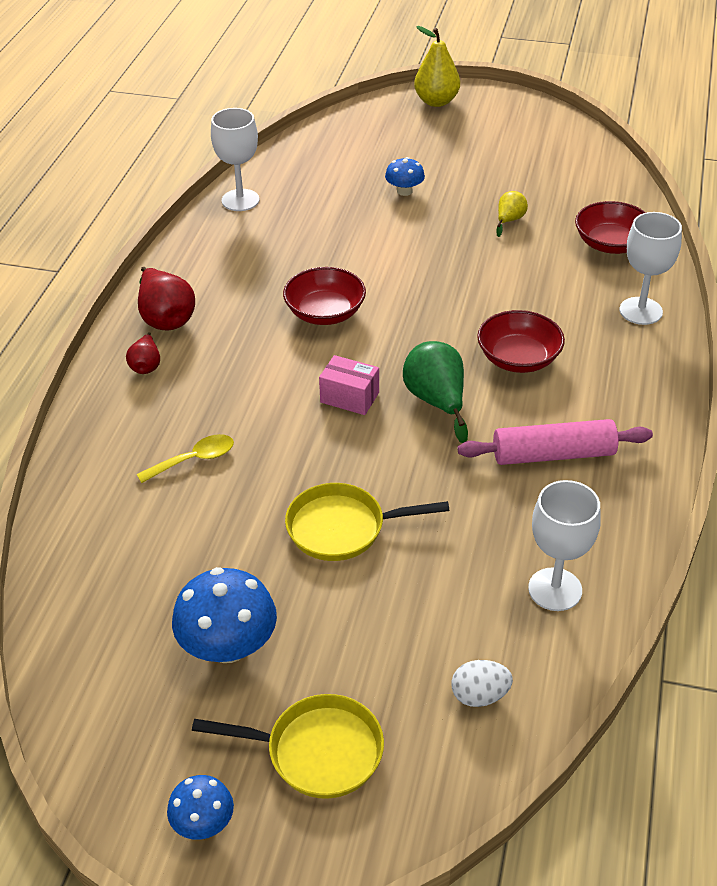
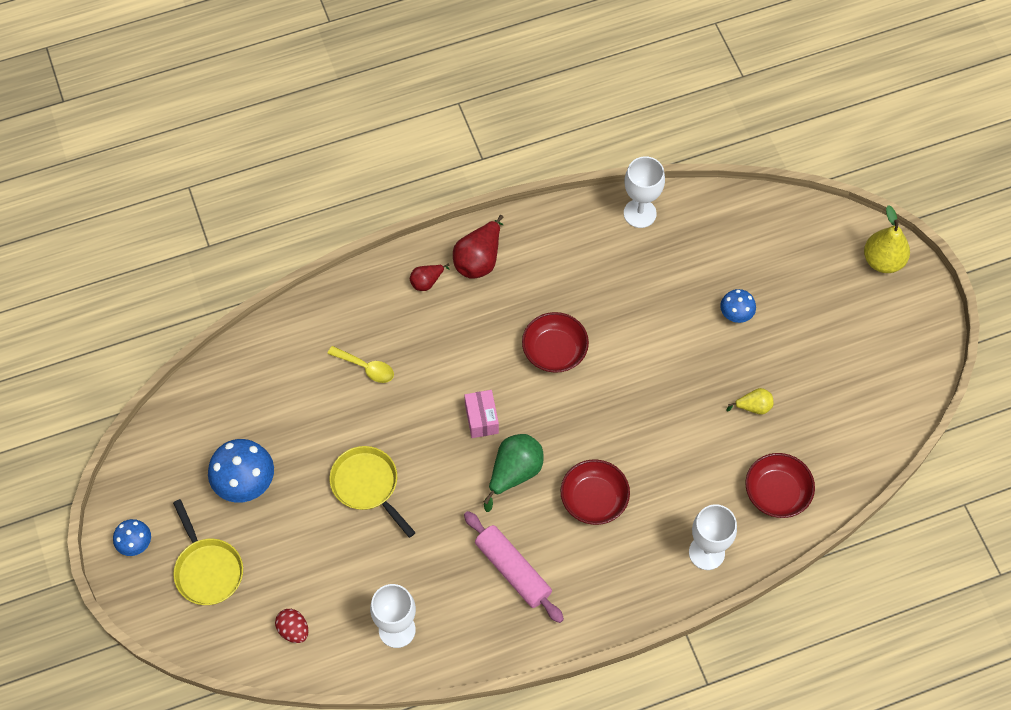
camera: 55 degrees right, 20 degrees up
white egg [451,660,513,707] -> red egg [275,609,309,643]

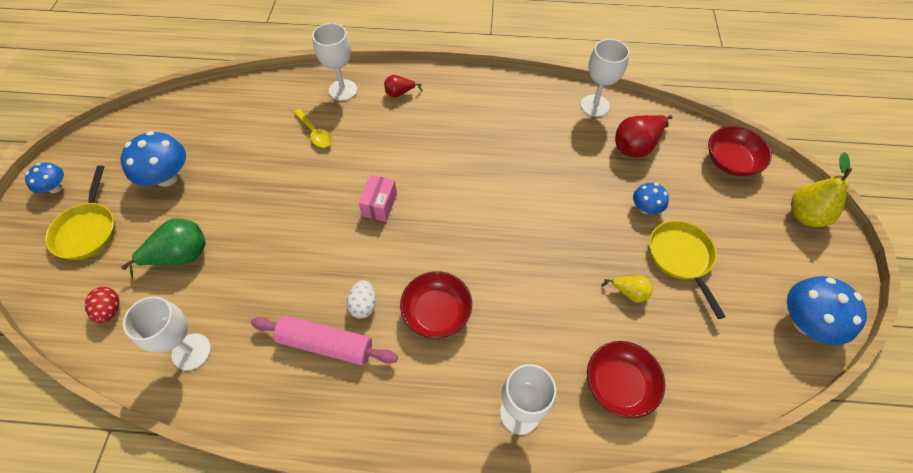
camera: 25 degrees right, 5 degrees down
yellow pan [329,446,416,538] -> yellow pan moved to [649,220,726,319]
red pear [453,215,503,279] -> red pear moved to [615,115,672,157]
pink rolling pin [464,511,564,623] -> pink rolling pin turned 60 degrees counterclockwise [251,315,398,365]
green pear [484,434,544,512] -> green pear moved to [121,218,206,279]
red bowl [522,312,589,373] -> red bowl moved to [708,126,772,176]
none -> white goblet [312,23,357,101]
none -> white egg [346,280,376,319]
none -> blue mushroom [787,276,867,345]

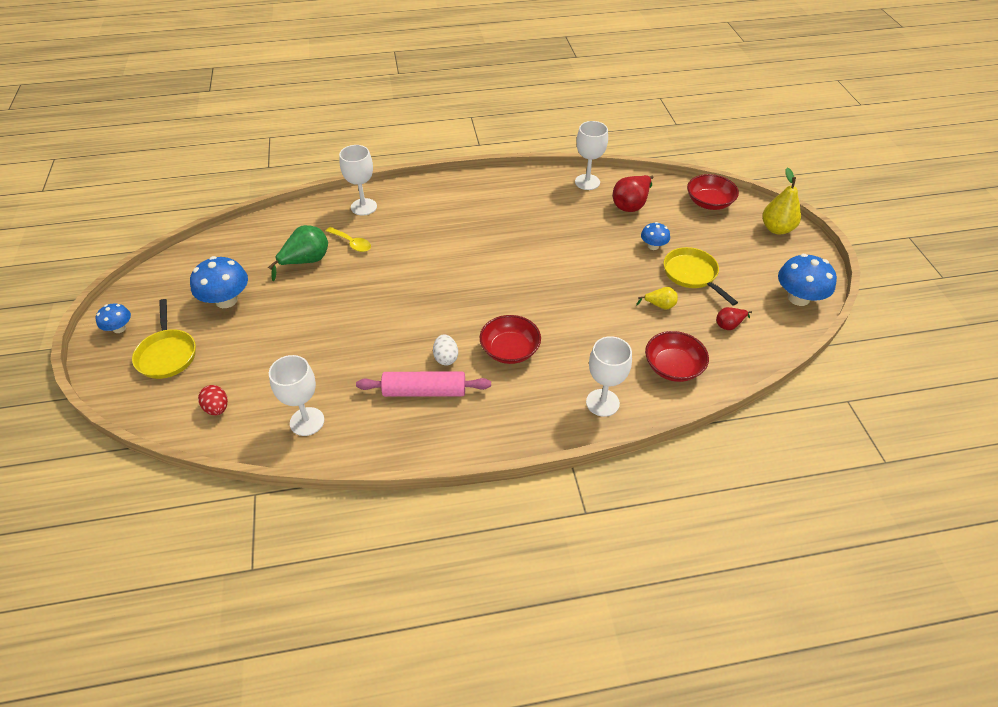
camera: 15 degrees left, 10 degrees down
green pear [121,218,206,279] -> green pear moved to [268,225,328,281]
pink box [358,175,397,222] -> none
red pear [384,75,422,97] -> red pear moved to [716,307,752,330]

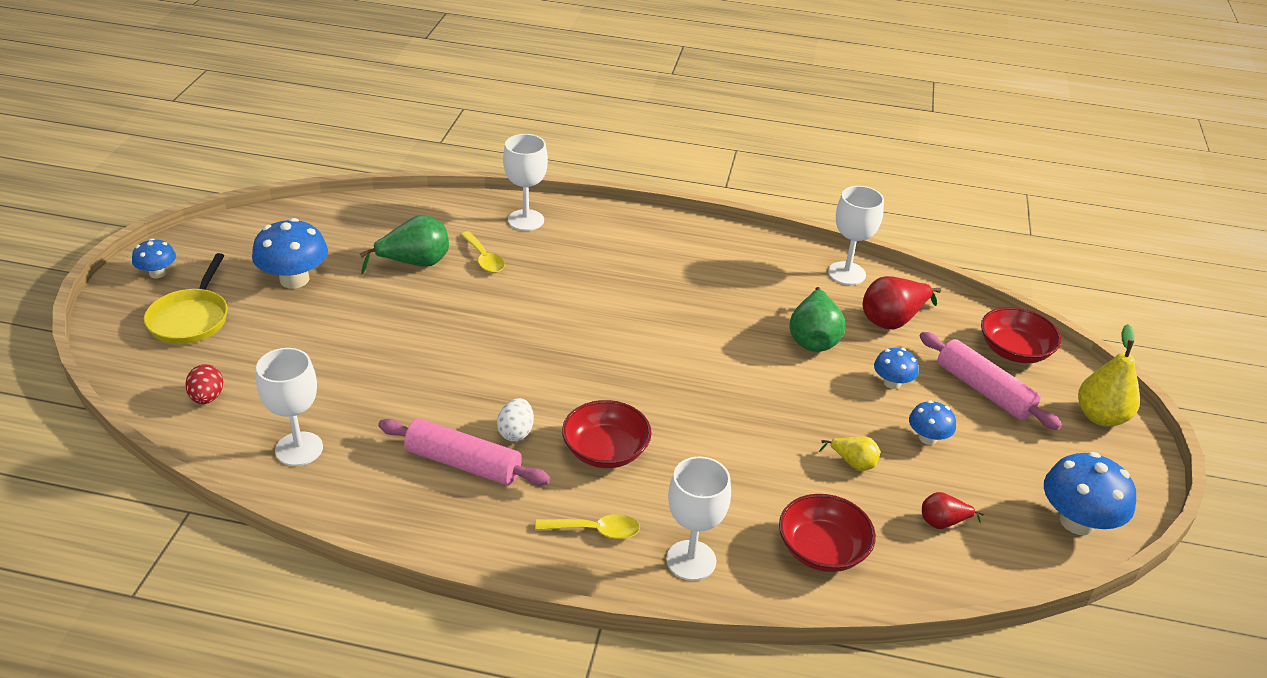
camera: 20 degrees right, 10 degrees down
yellow pan [664,247,738,306] -> blue mushroom [909,400,956,445]
none -> yellow spoon [535,514,640,539]
none -> green pear [789,287,845,352]
none -> pink rolling pin [920,332,1062,430]

